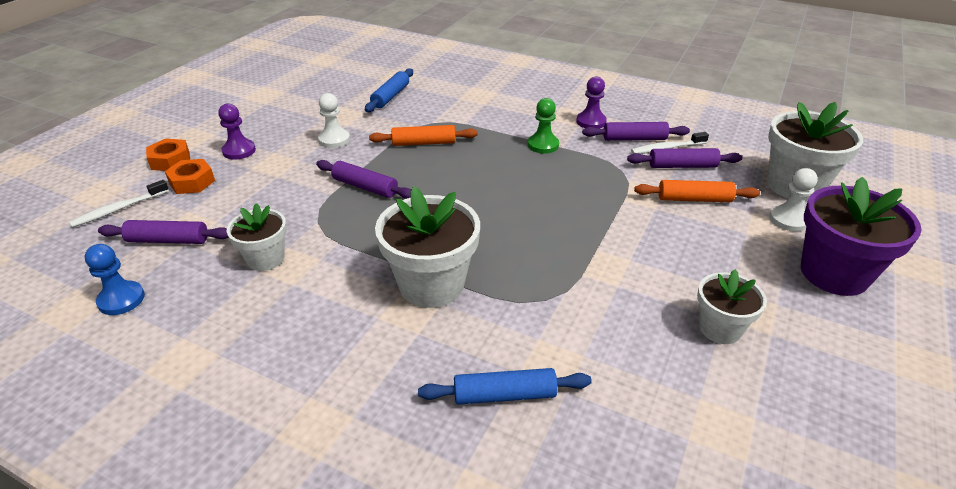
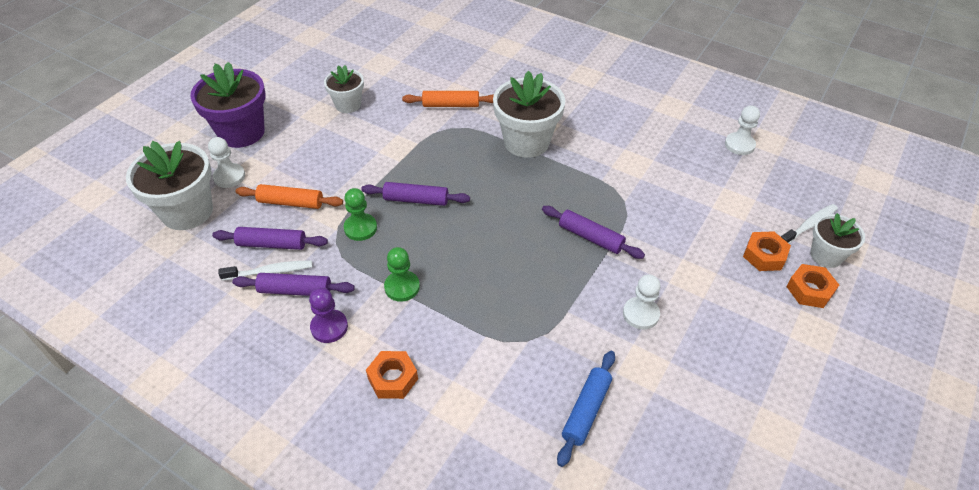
camera: 175 degrees left, 10 degrees up
blue pawn [85,244,145,315] -> white pawn [725,106,760,155]
purple rolling pin [98,220,228,244] -> purple rolling pin moved to [361,182,470,206]
purple pawn [218,103,256,160] -> none
white flower pot [227,203,287,271] -> white flower pot moved to [810,213,865,268]
orange rolling pin [369,125,478,146] -> orange rolling pin moved to [402,91,494,107]
blue rolling pin [418,368,592,405] -> none
none -> green pawn [344,188,377,241]
none -> orange nut [366,351,418,399]

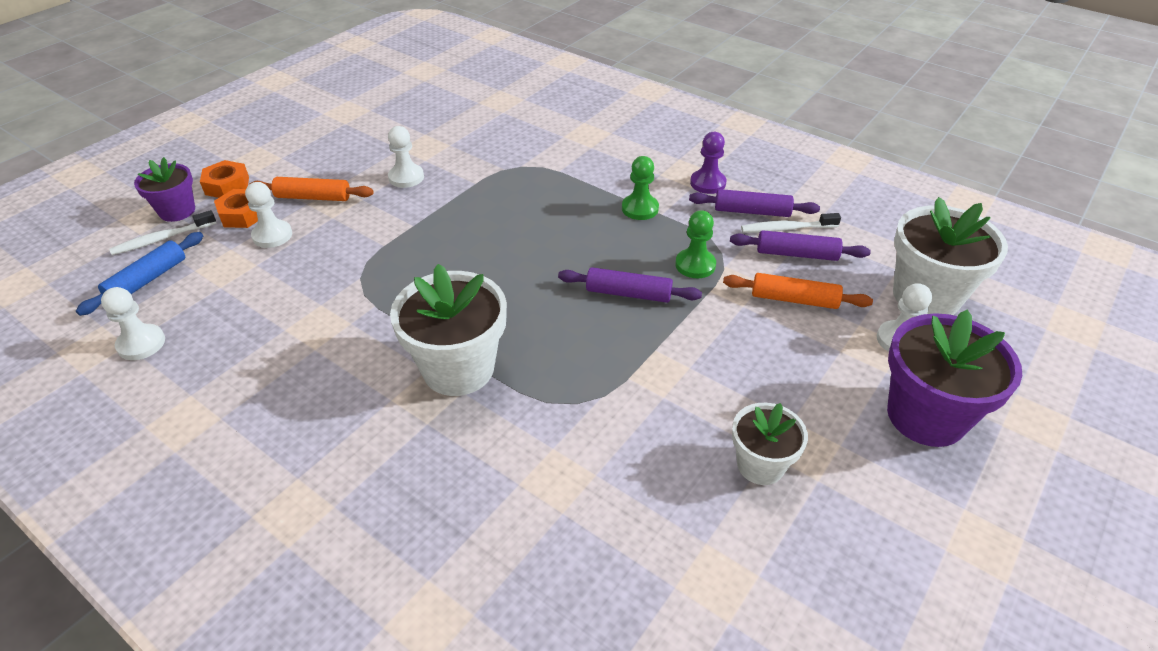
camera: 175 degrees left, 5 degrees down
orange nut [366,351,418,399] -> none
orange rolling pin [402,91,494,107] -> orange rolling pin moved to [250,177,373,201]
purple rolling pin [542,206,645,259] -> none
blue rolling pin [557,351,615,467] -> blue rolling pin moved to [76,232,203,316]
white flower pot [810,213,865,268] -> purple flower pot [134,157,195,222]
none -> white pawn [245,182,292,248]

